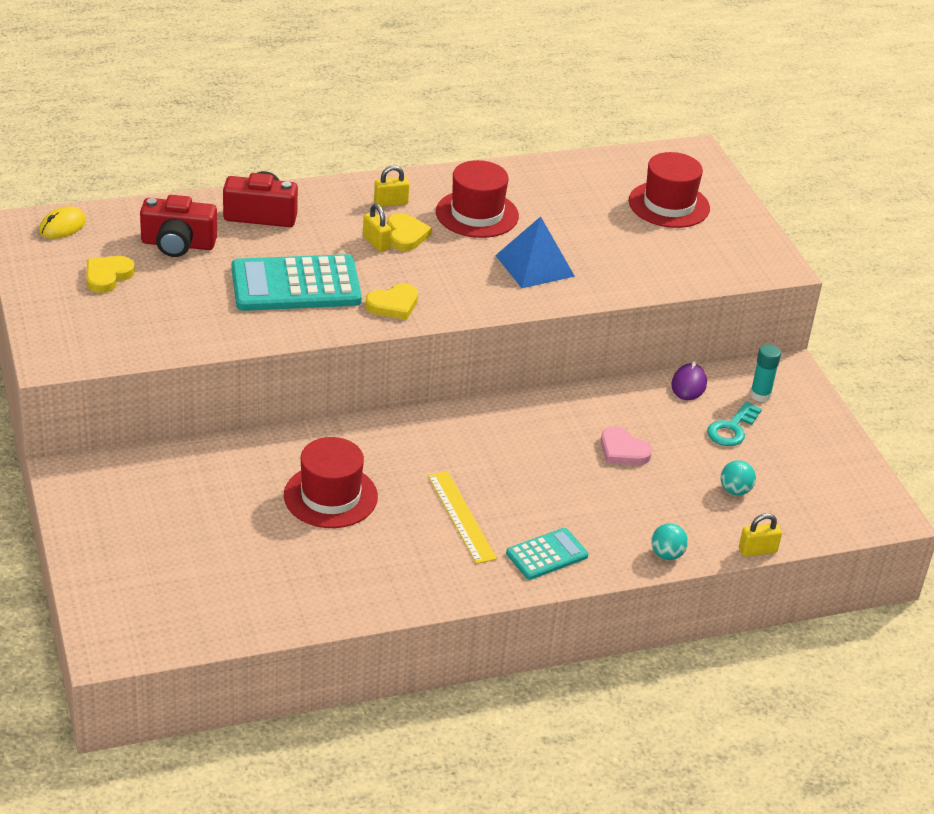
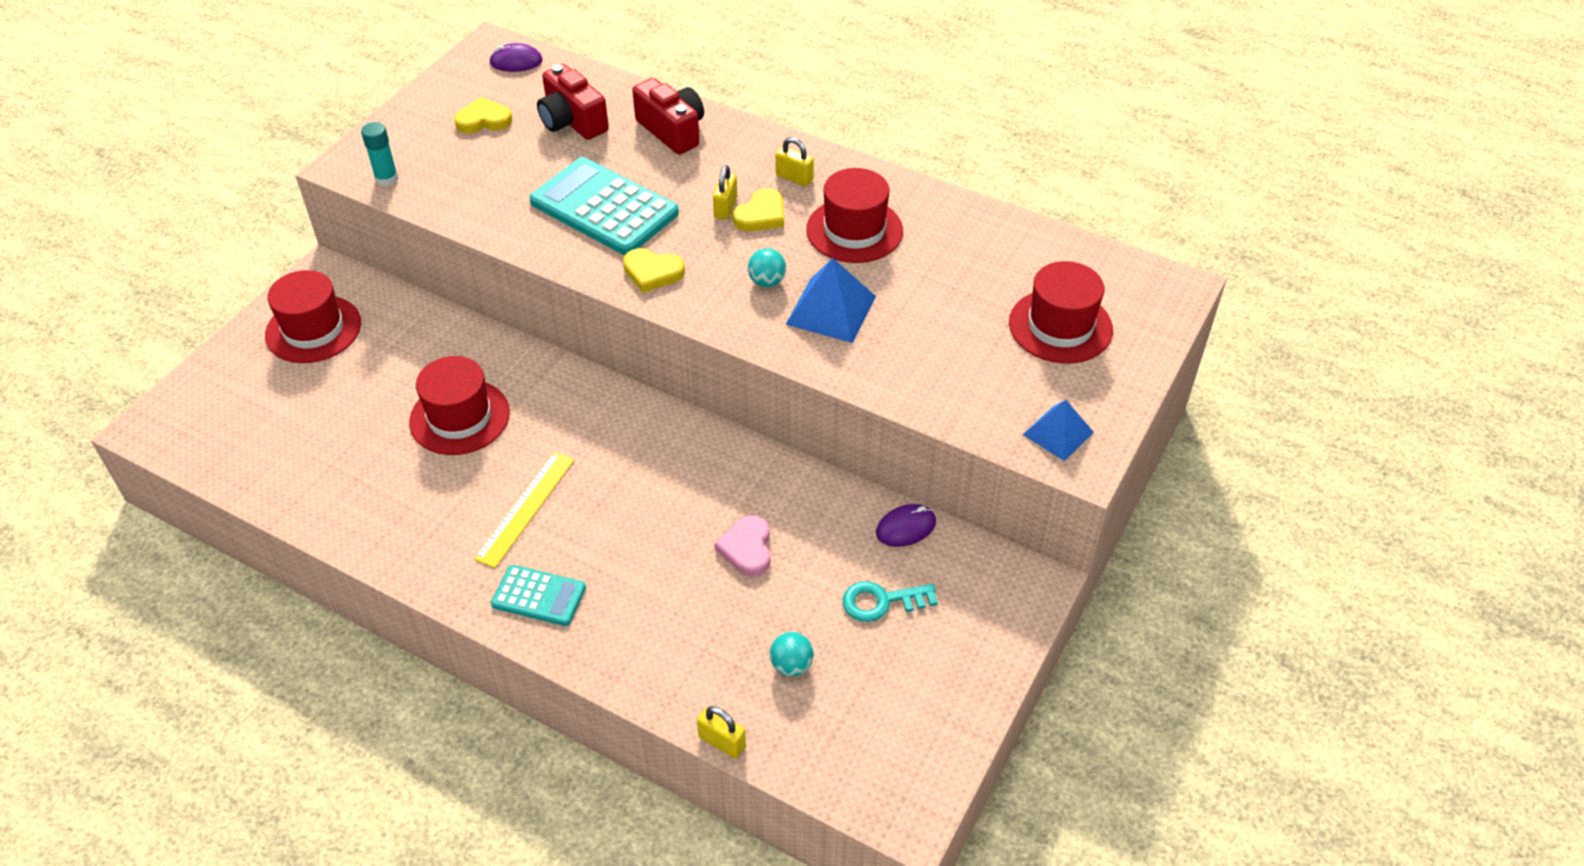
camera: 50 degrees right, 10 degrees up
yellow mouse [39,206,86,239] -> purple mouse [489,43,543,72]
turquoise ball [651,523,688,560] -> turquoise ball moved to [748,248,786,287]
turquoise glue stick [750,344,781,402] -> turquoise glue stick moved to [361,122,399,187]
none -> red hat [265,270,361,363]
none -> blue pyramid [1023,400,1094,461]

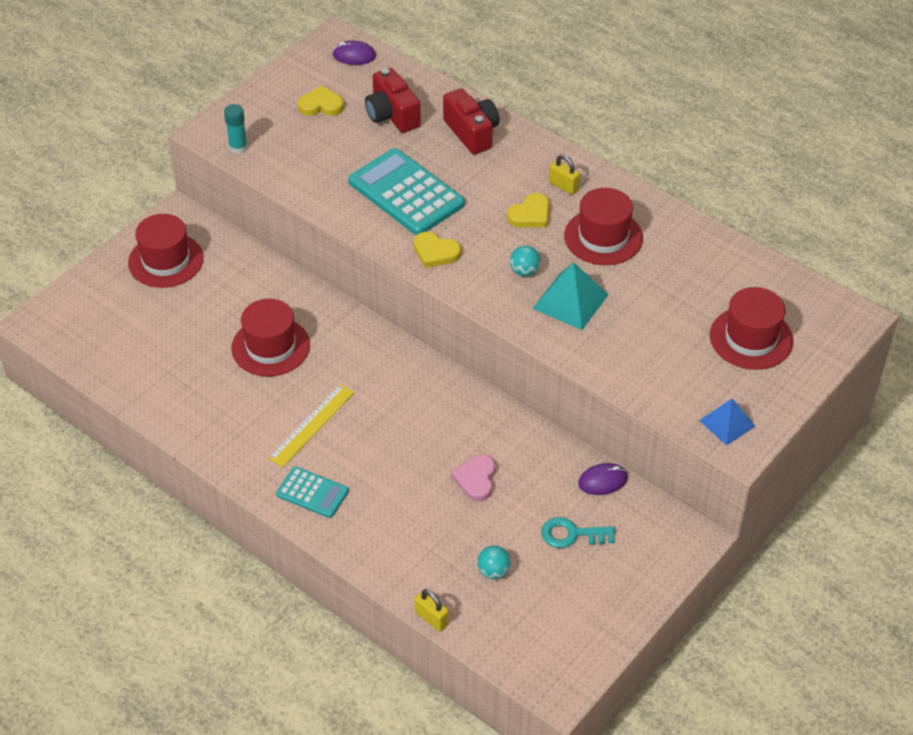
camera: 10 degrees right, 0 degrees up
yellow padlock [713,165,737,219] -> none
blue pyramid [785,258,876,343] -> turquoise pyramid [532,262,609,330]

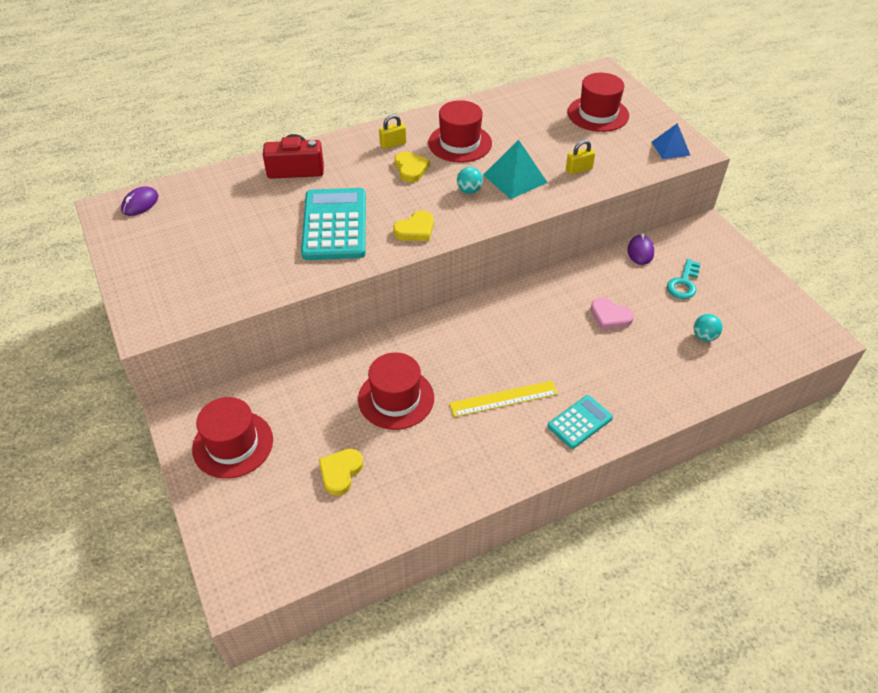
camera: 65 degrees left, 0 degrees up
turquoise glue stick [224,104,248,154] -> none
yellow ruler [268,384,355,467] -> yellow ruler turned 75 degrees counterclockwise [449,381,558,417]
yellow heart [298,86,344,116] -> yellow heart moved to [319,449,363,496]
turquoise calculator [348,148,465,235] -> turquoise calculator turned 105 degrees clockwise [301,188,366,260]
red camera [365,68,421,133] -> none
yellow padlock [415,589,449,631] -> yellow padlock moved to [566,140,595,175]

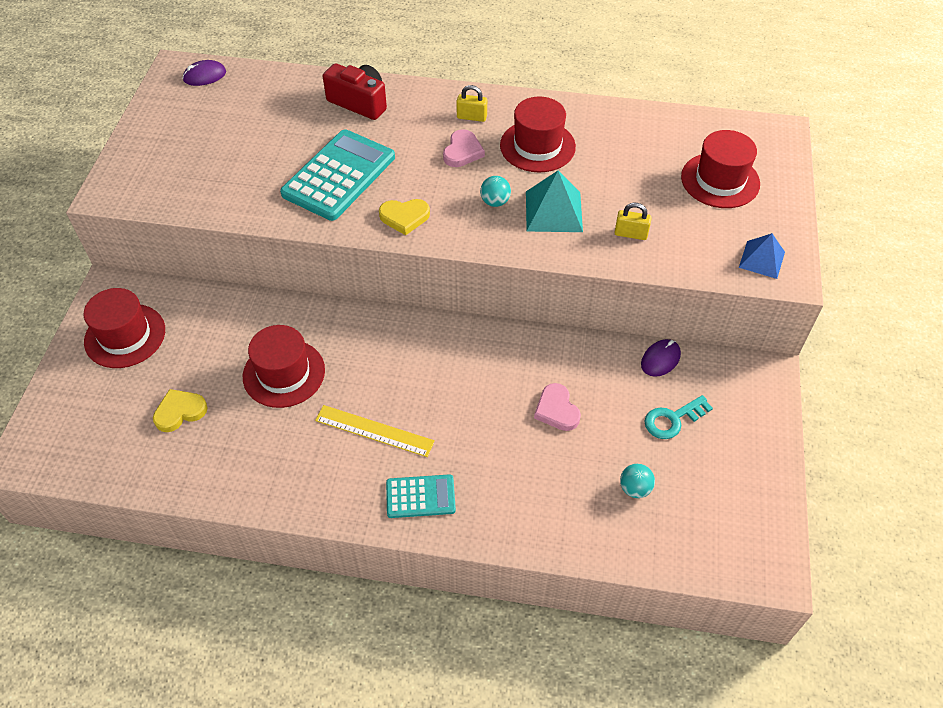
camera: 35 degrees right, 5 degrees up
yellow heart [394,152,430,182] -> pink heart [443,129,485,167]

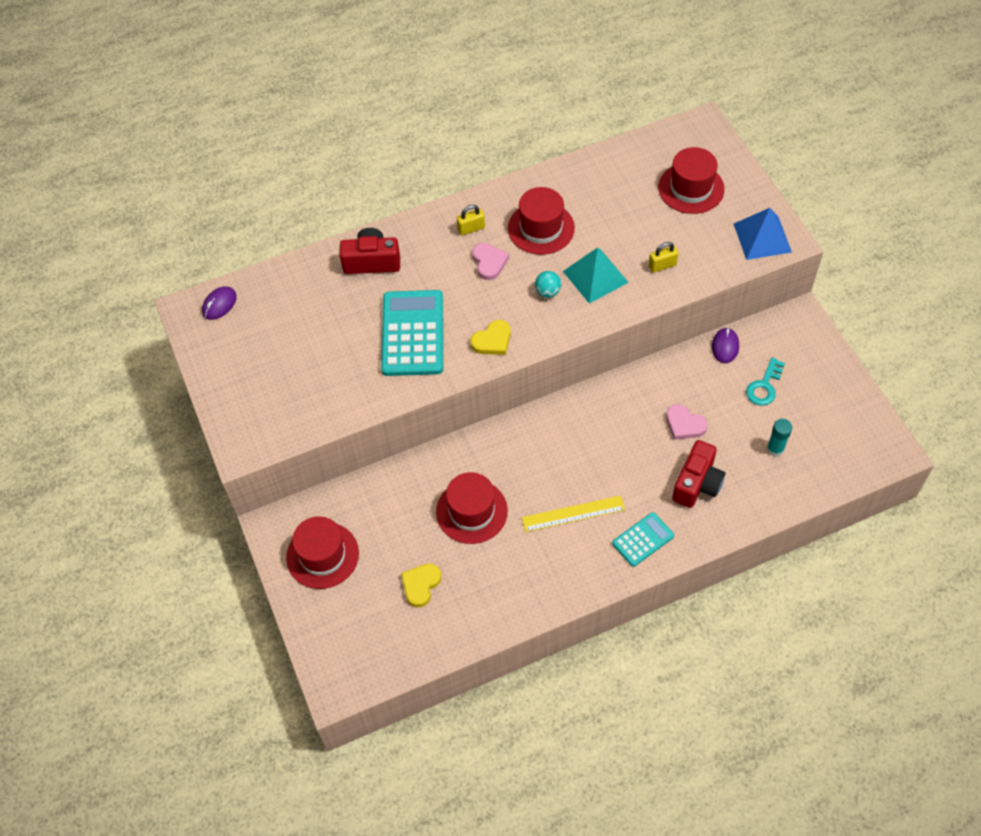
camera: 30 degrees left, 5 degrees up
turquoise ball [620,464,655,498] -> turquoise glue stick [767,419,792,457]
blue pyramid [739,233,785,279] -> blue pyramid [734,208,792,260], size x1.50
none -> red camera [672,440,725,508]

